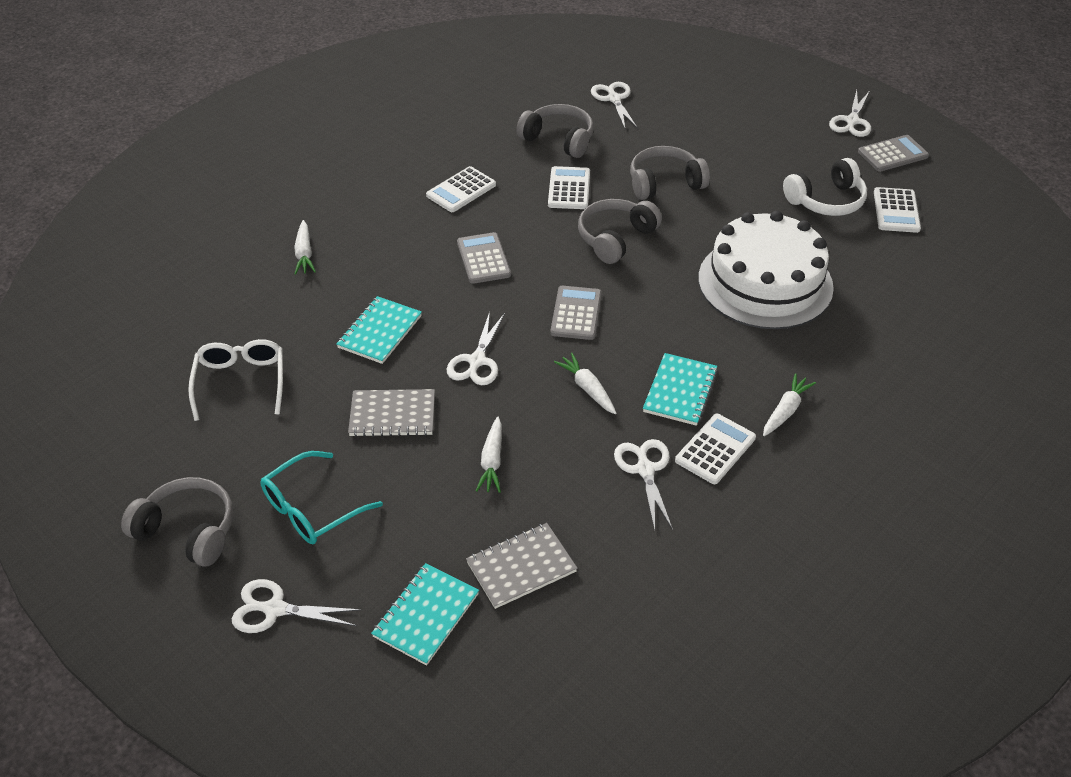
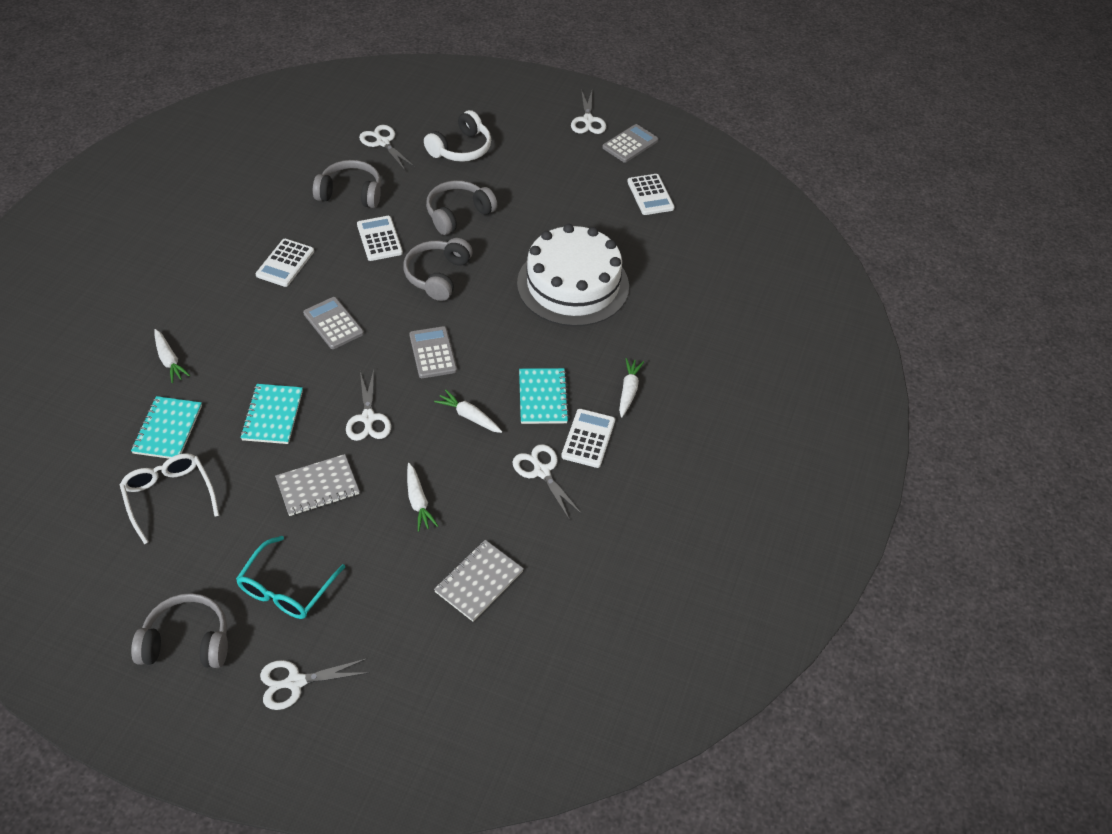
camera: 25 degrees left, 5 degrees up
turquoise notebook [371,563,479,666] -> turquoise notebook moved to [131,396,202,459]
white headphones [783,158,867,216] -> white headphones moved to [424,110,491,162]

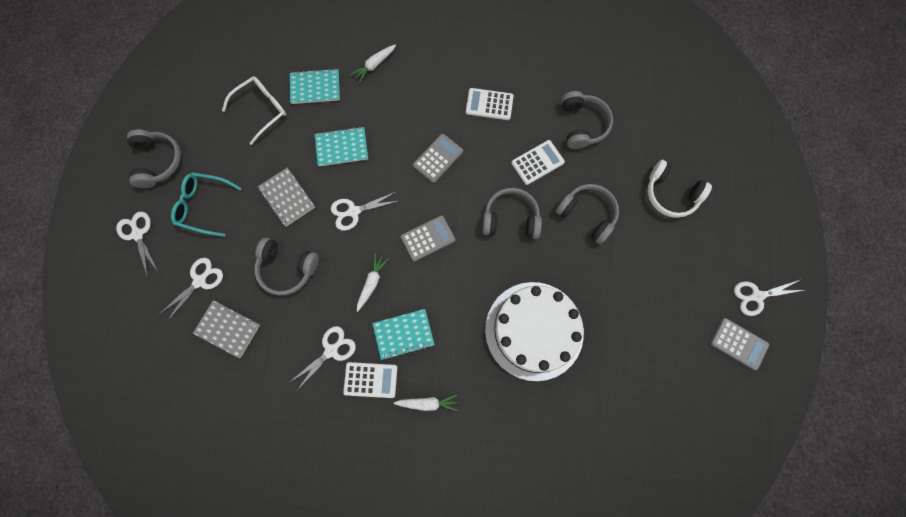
camera: 80 degrees right, 25 degrees up
white scissors [359,125,415,170] -> white scissors moved to [161,258,223,320]
white carrot [407,463,438,532] -> grey headphones [254,238,319,296]
white calculator [627,174,675,215] -> none

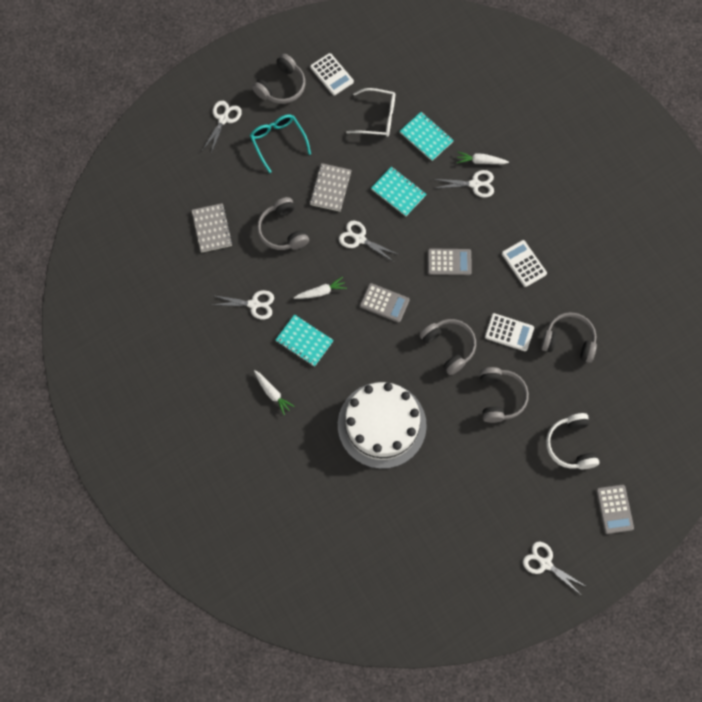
camera: 50 degrees right, 5 degrees down
white scissors [161,258,223,320] -> white scissors moved to [434,170,494,198]
white calculator [343,362,397,398] -> white calculator moved to [310,53,354,95]
grey headphones [561,91,613,149] -> grey headphones turned 120 degrees counterclockwise [541,312,597,363]
grey calculator [710,318,769,370] -> grey calculator moved to [596,485,634,534]

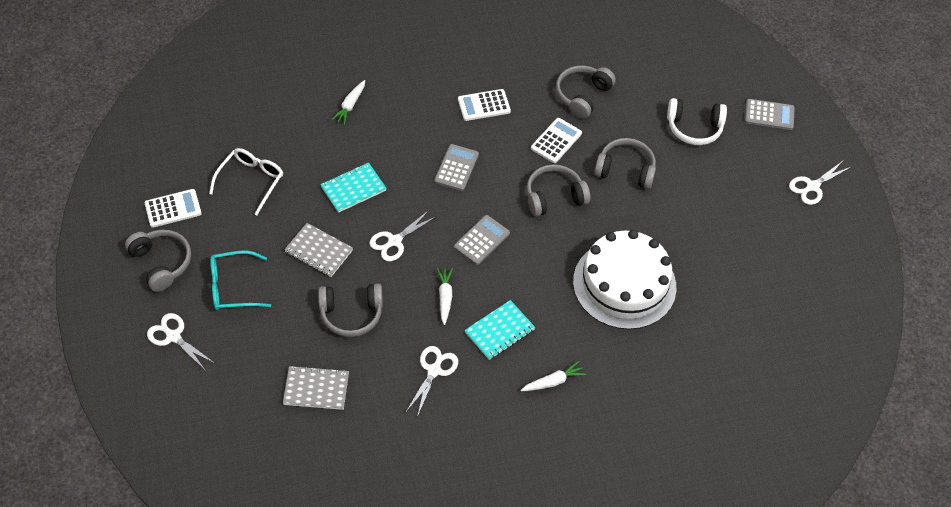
camera: 75 degrees left, 15 degrees down
turquoise notebook [400,112,454,161] -> none
white scissors [434,170,494,198] -> none

